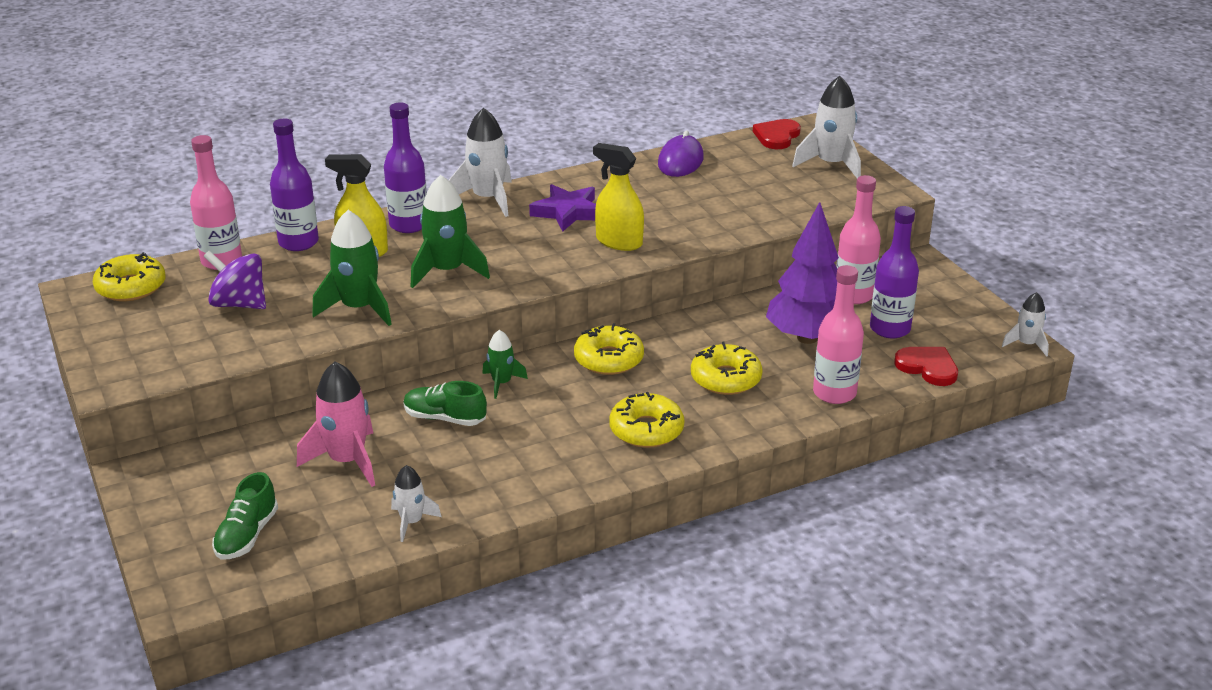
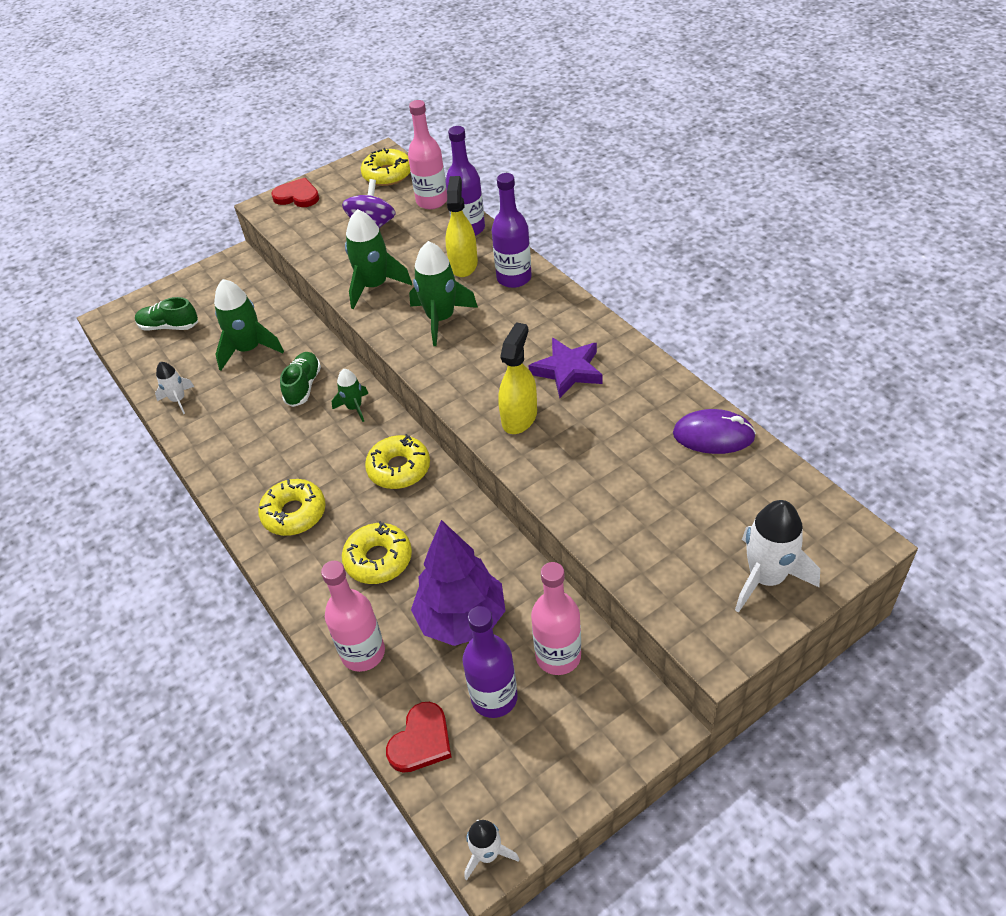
camera: 85 degrees right, 15 degrees up
pink rocket [297,361,375,487] -> green rocket [214,279,284,371]
white rocket [449,107,512,217] -> none
red heart [753,119,801,149] -> red heart moved to [271,178,319,207]

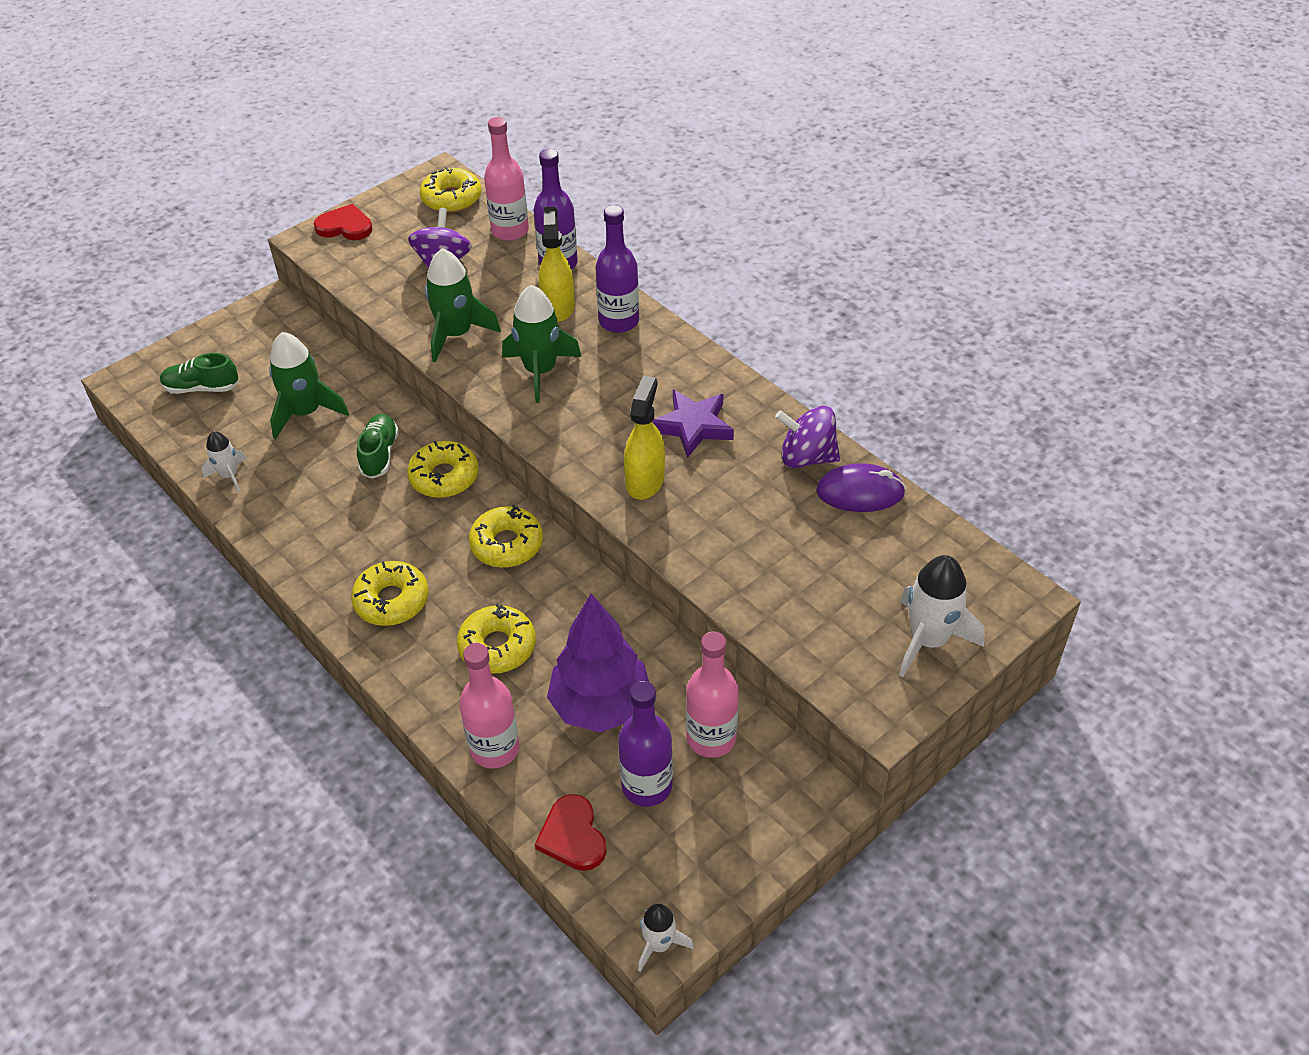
camera: 10 degrees left, 0 degrees up
green rocket [332,369,369,422] -> yellow donut [407,441,479,498]
red heart [386,702,452,773] -> red heart turned 135 degrees clockwise [535,794,607,871]
none -> purple spinning top [775,406,840,468]

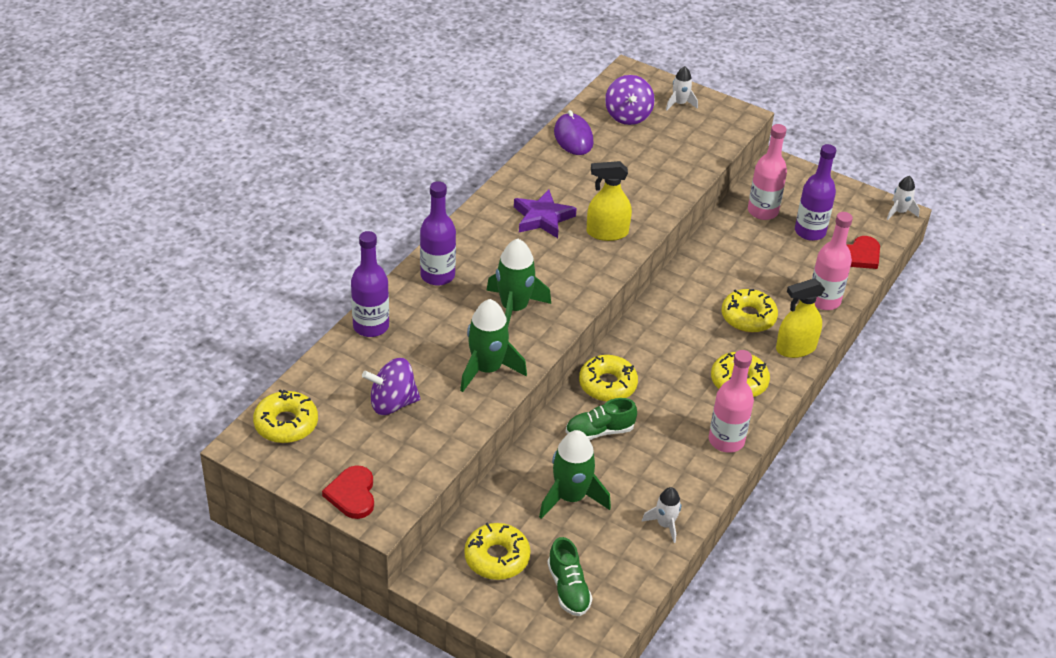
camera: 110 degrees left, 5 degrees down
yellow donut [469,505,543,568] -> yellow donut moved to [464,522,530,580]
pink bottle [484,117,529,241] -> pink bottle moved to [709,350,754,453]
yellow spray bottle [539,207,575,322] -> yellow spray bottle moved to [776,278,825,358]
purple tree [547,593,649,732] -> none
purple spinning top [775,406,840,468] -> purple spinning top moved to [605,75,655,125]
white rocket [899,555,985,677] -> white rocket [666,66,698,111], size x0.57

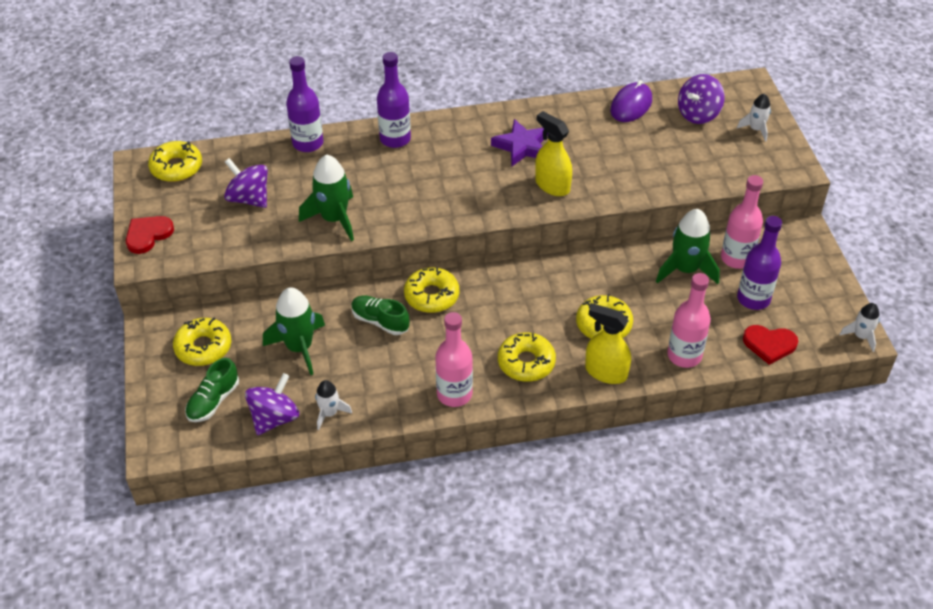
camera: 50 degrees right, 5 degrees up
green rocket [486,239,551,326] -> green rocket moved to [656,209,720,284]
none -> purple spinning top [245,373,299,435]

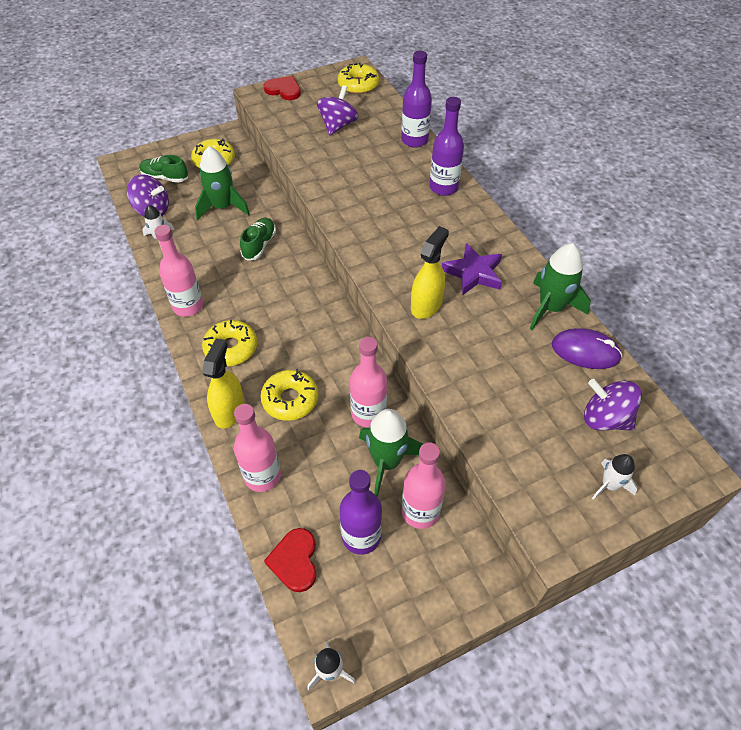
camera: 75 degrees right, 5 degrees up
green rocket [299,154,354,241] -> green rocket moved to [530,243,591,330]
yellow donut [404,267,459,313] -> none
none -> pink bottle [350,337,387,428]

